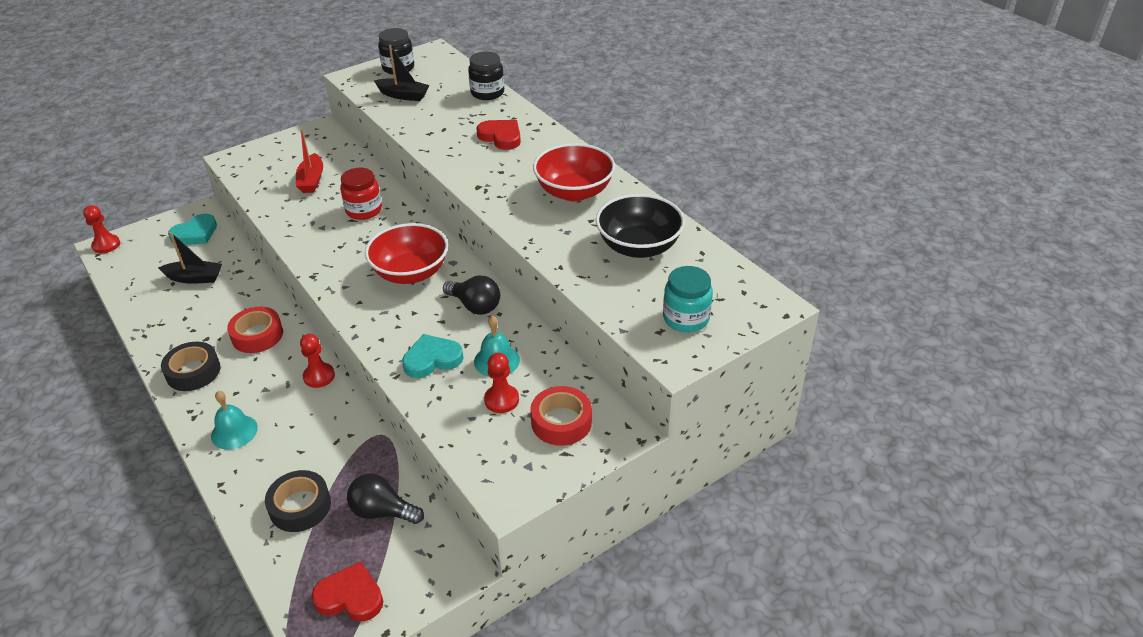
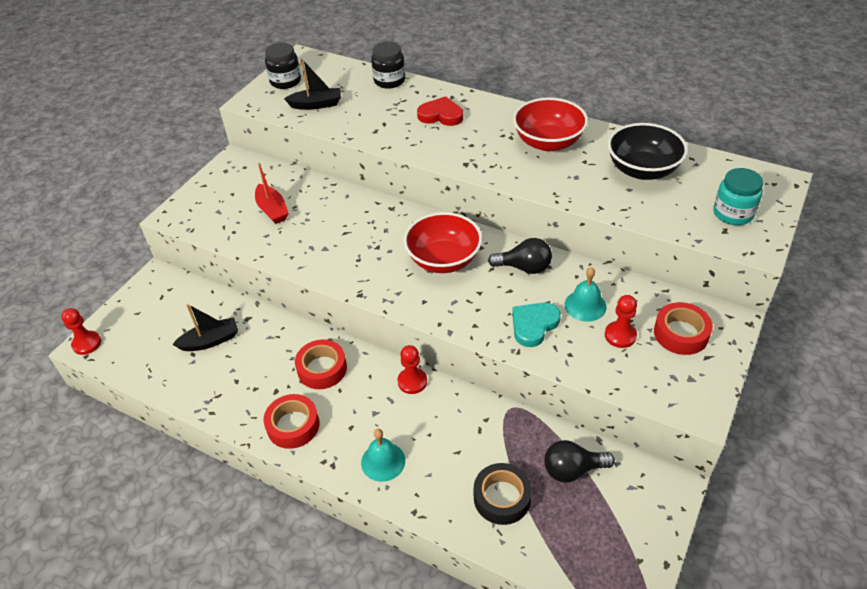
camera: 25 degrees left, 5 degrees up
black tape [161,342,220,391] -> red tape [264,394,319,449]
turquoise heart [168,214,217,245] -> none
red heart [312,562,383,621] -> none
red jar [340,168,382,220] -> none

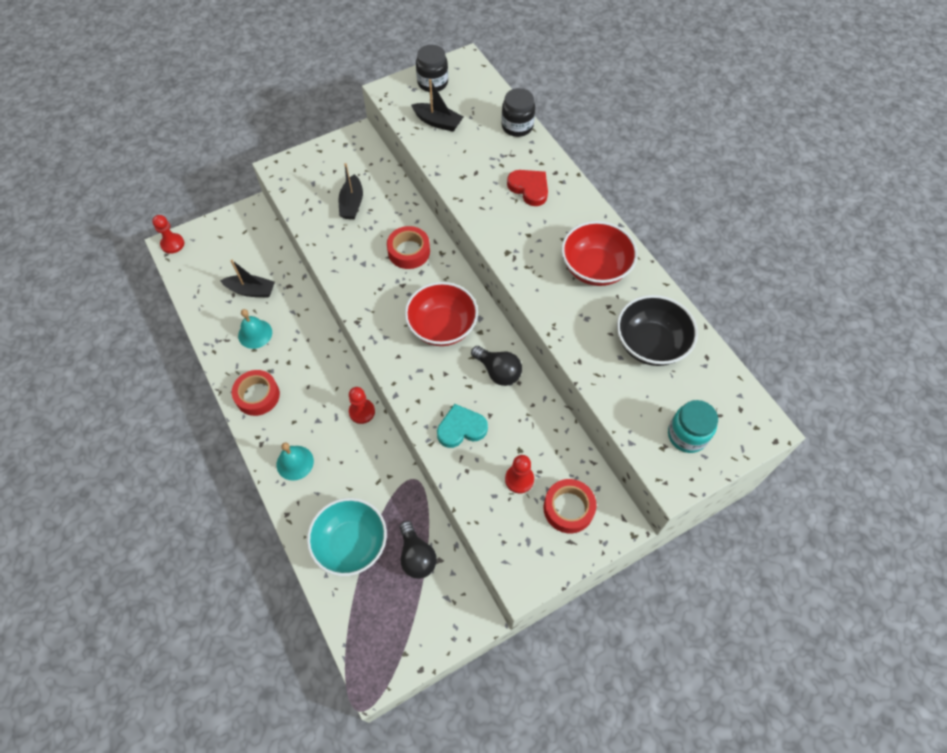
camera: 30 degrees right, 15 degrees up
red boat [255,163,289,224] -> black boat [339,163,363,219]
red tape [295,340,347,389] -> red tape moved to [387,226,430,269]
black tape [474,463,532,525] -> turquoise bowl [307,498,387,576]
black light bulb [544,440,615,482] -> black light bulb turned 135 degrees counterclockwise [400,521,437,579]
turquoise bell [565,267,607,322] -> turquoise bell moved to [238,309,272,349]

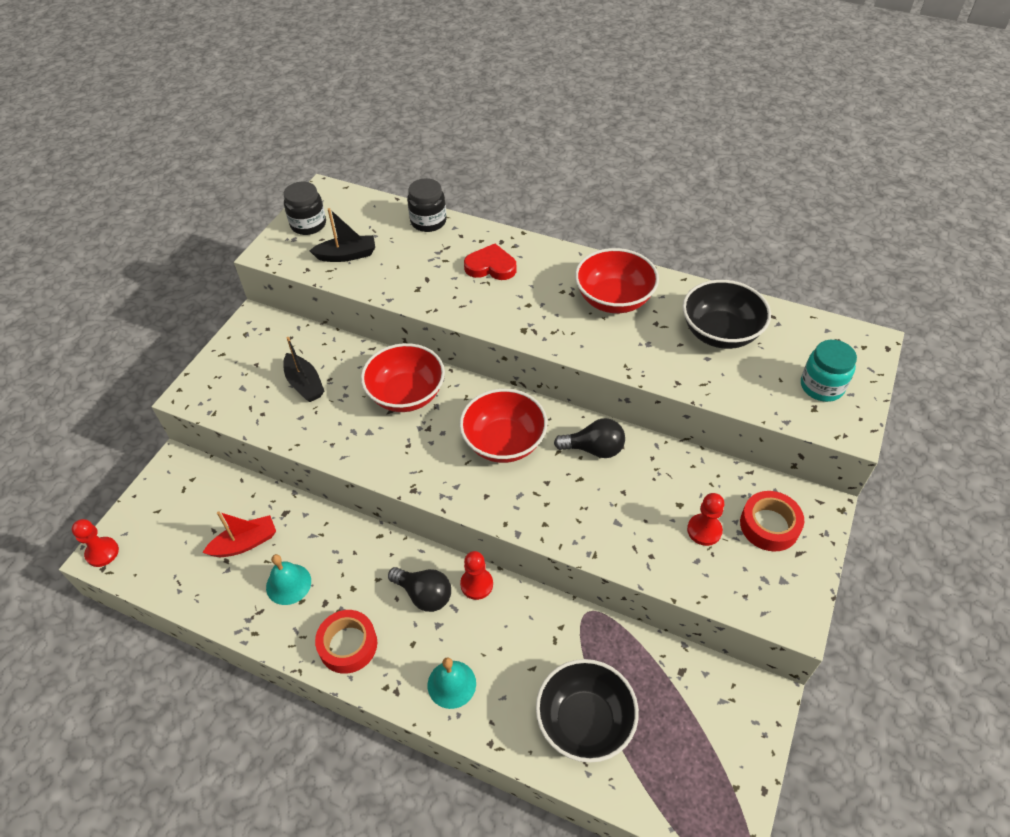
camera: 35 degrees left, 10 degrees down
black boat [220,260,275,298] -> red boat [202,511,276,557]
turquoise bowl [307,498,387,576] -> black bowl [536,659,639,763]
red tape [387,226,430,269] -> red bowl [361,343,445,412]
black light bulb [400,521,437,579] -> black light bulb moved to [388,567,451,612]
turquoise heart [437,404,488,448] -> none

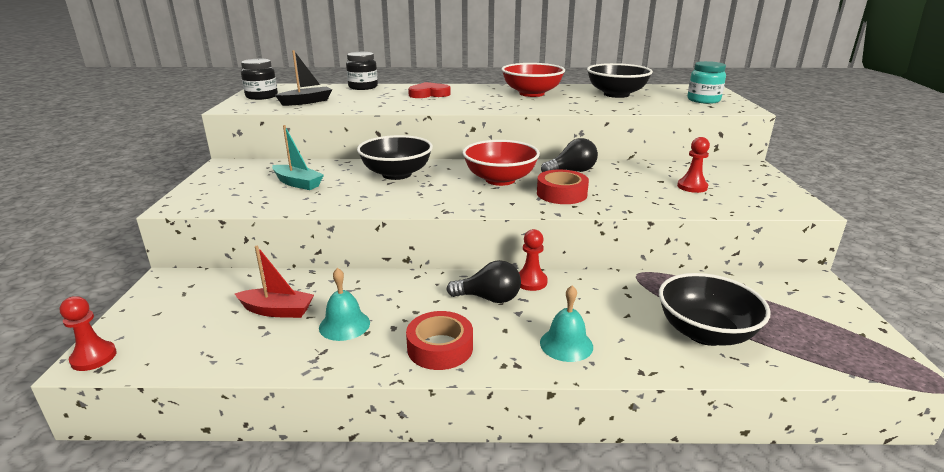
camera: 25 degrees left, 25 degrees down
red boat [202,511,276,557] -> red boat turned 60 degrees clockwise [235,246,314,318]
black boat [283,337,324,402] -> turquoise boat [272,125,324,190]
red bowl [361,343,445,412] -> black bowl [357,135,433,180]
red tape [740,491,804,551] -> red tape moved to [537,170,589,204]

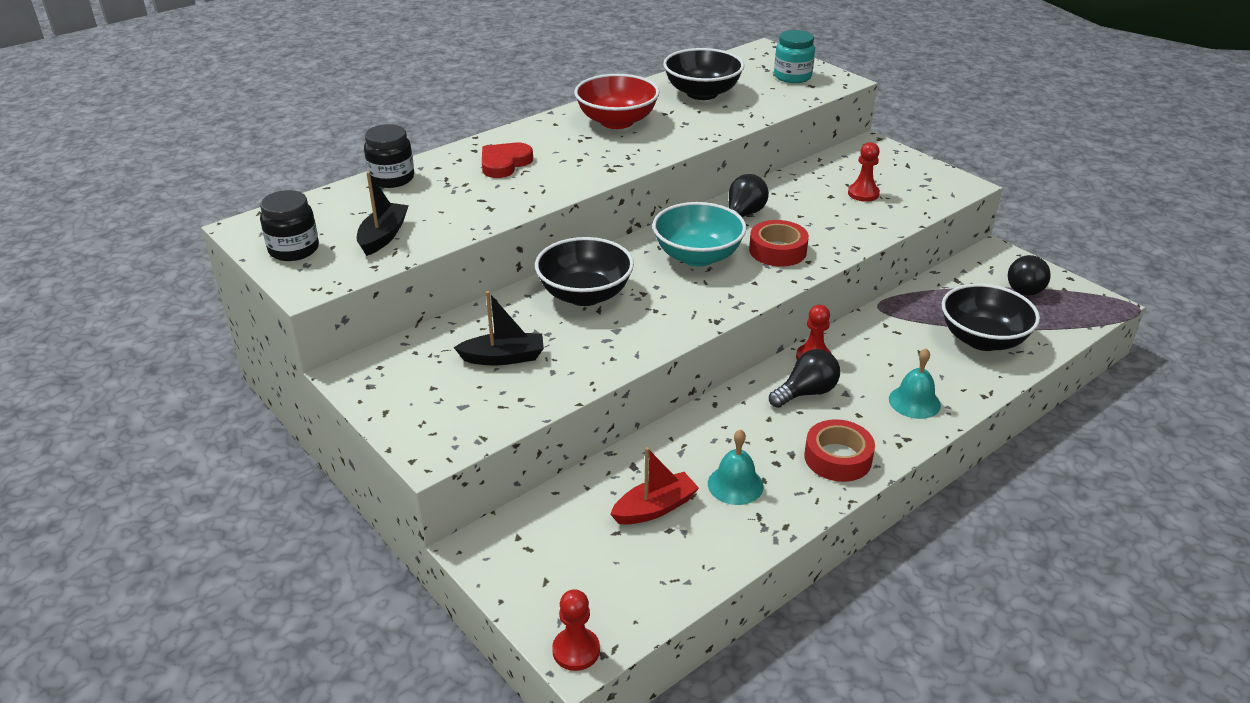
camera: 40 degrees left, 10 degrees up
turquoise boat [272,125,324,190] -> black boat [454,291,544,365]
red bowl [463,140,540,186] -> turquoise bowl [652,202,746,267]
none -> black light bulb [1008,255,1051,296]

